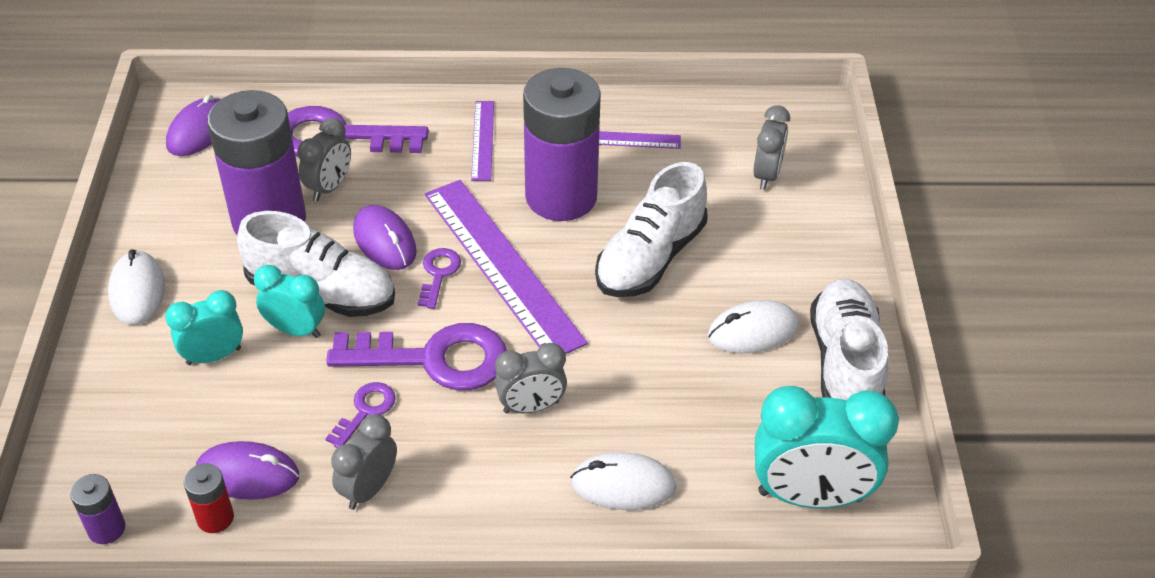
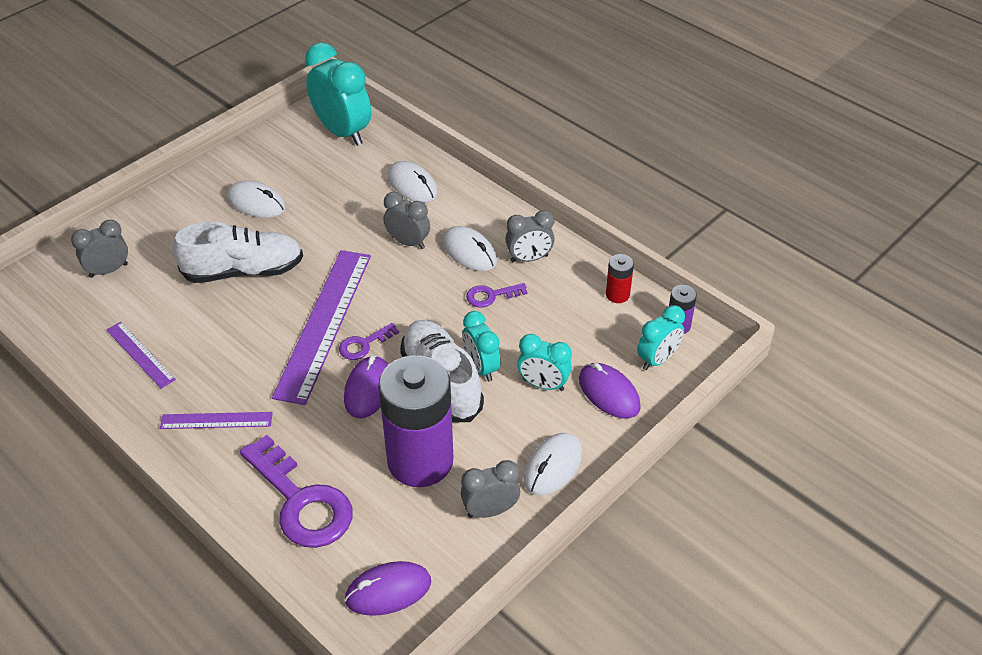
camera: 135 degrees left, 0 degrees up
purple mouse [196,441,299,500] -> purple mouse moved to [579,363,641,418]
grey clock [297,118,351,201] -> grey clock moved to [461,460,520,518]
purple key [326,323,507,390] -> none
purple ruler [471,101,494,181] -> purple ruler turned 45 degrees clockwise [160,412,273,429]
purple battery [523,68,601,221] -> none
white shoe [810,279,889,400] -> none
none -> white mouse [442,226,497,271]
none -> turquoise clock [637,305,685,370]

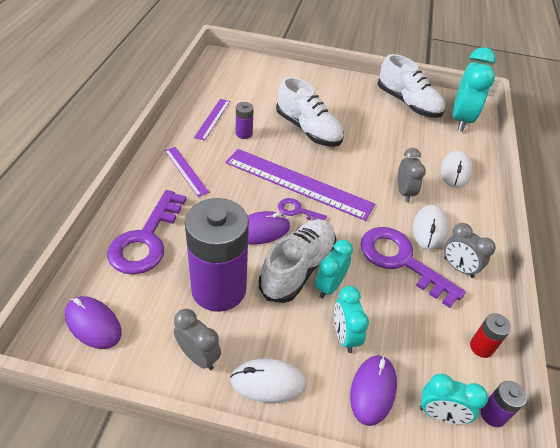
camera: 55 degrees right, 0 degrees up
grey clock [71,220,128,278] -> none
white mouse [227,180,286,218] -> none
purple ruler [272,250,371,405] -> purple ruler turned 45 degrees clockwise [225,149,375,221]
purple key [466,283,527,307] -> purple key [360,227,466,308], size x2.10
none -> purple battery [236,102,254,139]
none -> white shoe [378,54,445,118]

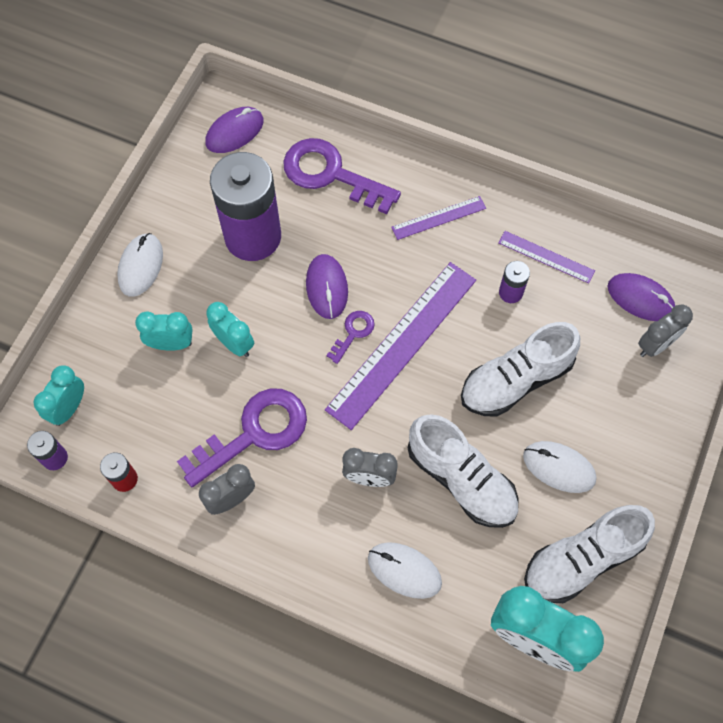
camera: 105 degrees right, 20 degrees up
grey clock [174,309,221,370] -> grey clock moved to [638,304,693,357]
white shoe [259,219,336,303] -> white shoe moved to [408,414,518,528]
purple mouse [350,355,397,426] -> purple mouse moved to [608,273,675,321]
white mouse [413,205,448,250] -> white mouse moved to [523,441,596,493]

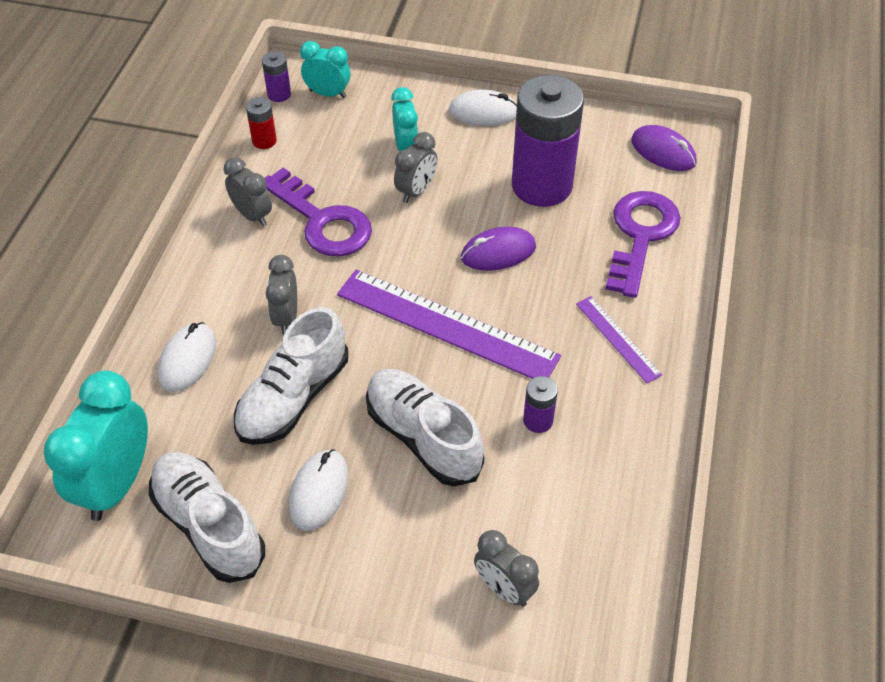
camera: 80 degrees right, 15 degrees down
turquoise clock [207,302,254,357] -> grey clock [394,132,437,203]
purple key [326,311,375,364] -> none
purple ruler [498,231,595,283] -> none
purple mouse [608,273,675,321] -> none

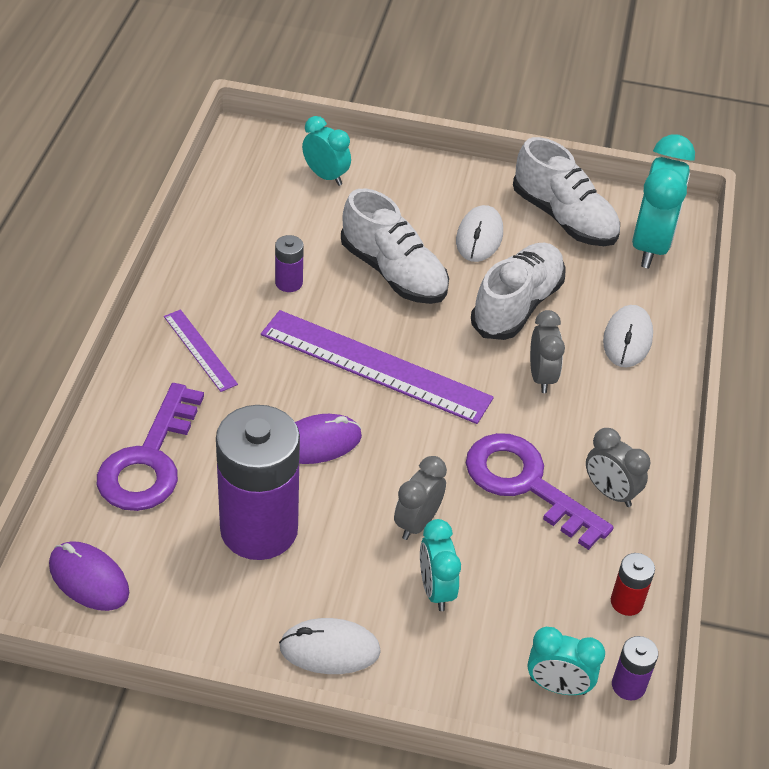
camera: 175 degrees right, 5 degrees down
grey clock [474,530,539,607] -> turquoise clock [302,116,351,186]

